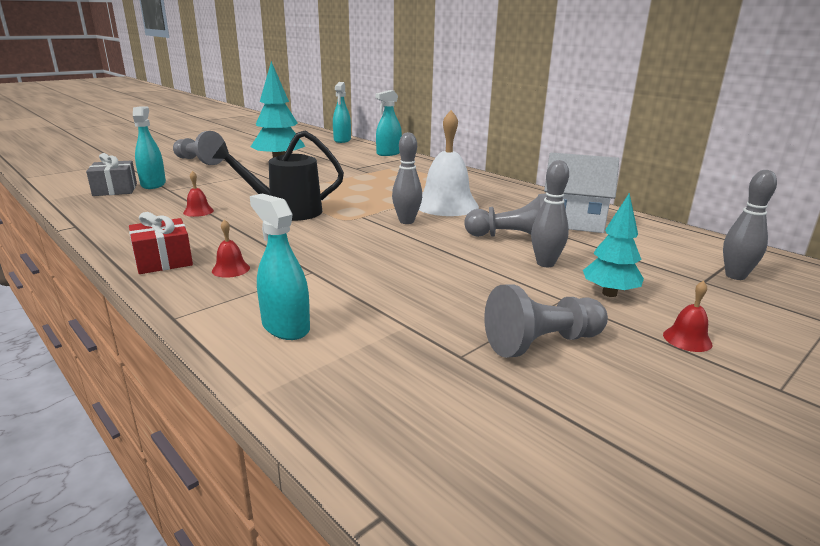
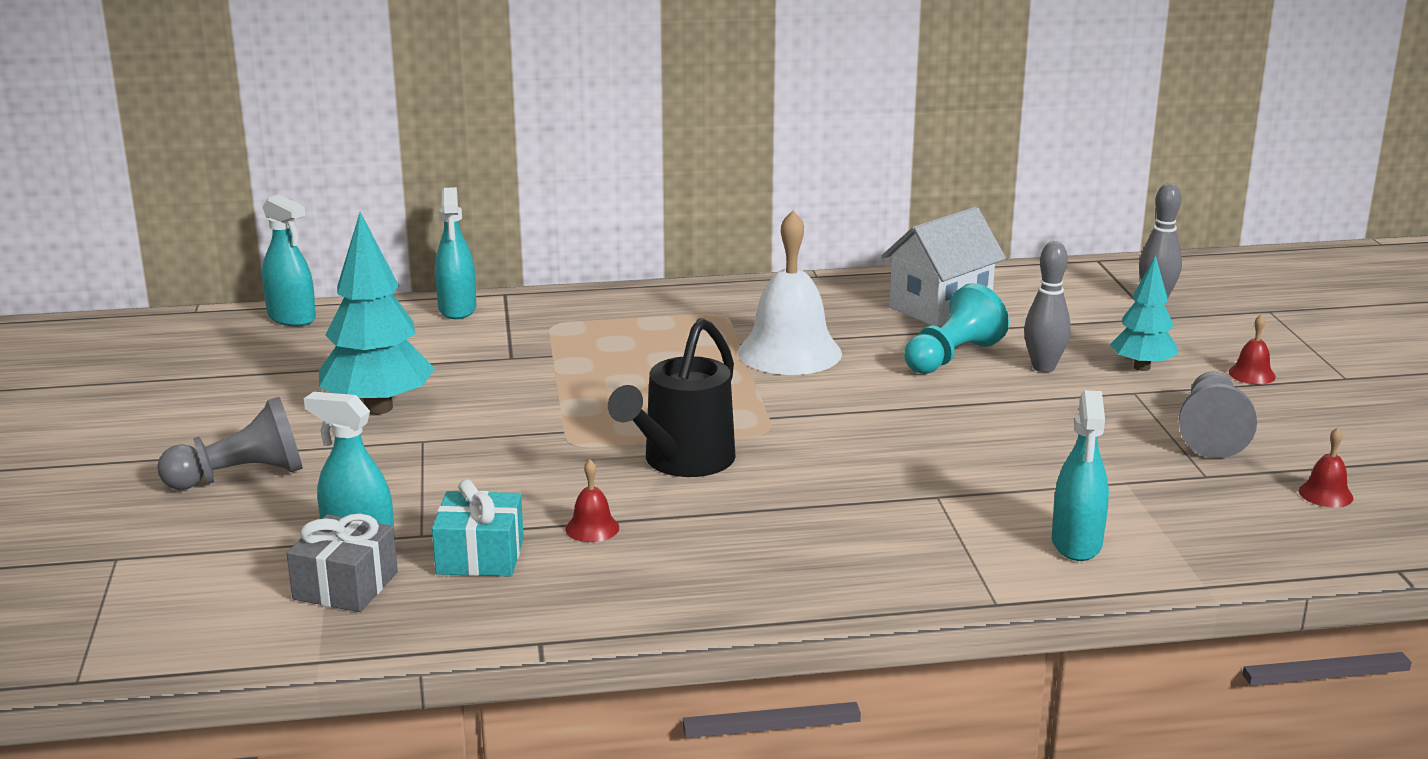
camera: 55 degrees left, 0 degrees up
red gift [129,212,193,274] -> none
red bell [212,219,250,278] -> red bell moved to [1299,427,1353,507]
turquoise spray bottle [250,193,310,340] -> turquoise spray bottle turned 75 degrees counterclockwise [1052,390,1109,561]
grey bowling pin [392,132,422,224] -> none
grey pawn [464,193,547,237] -> turquoise pawn [904,283,1009,374]
none -> turquoise gift [432,479,524,577]

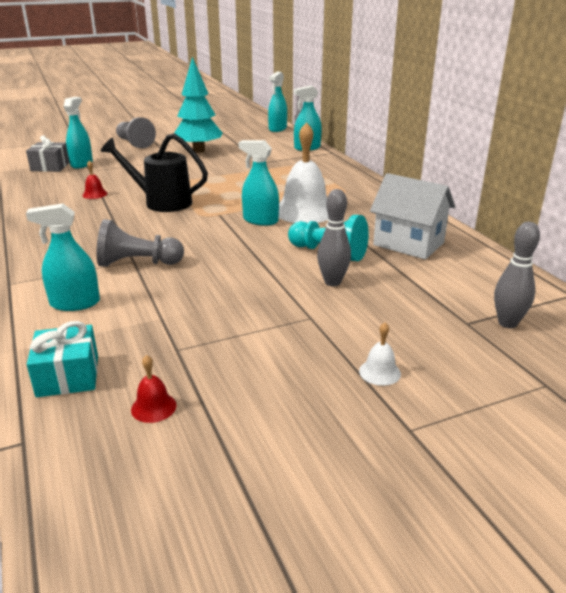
camera: 75 degrees right, 5 degrees up
turquoise gift [432,479,524,577] -> turquoise gift moved to [27,321,98,397]
turquoise tree [1110,255,1178,371] -> none
grey pawn [1179,372,1257,458] -> grey pawn moved to [97,219,184,267]
red bell [1229,315,1276,384] -> white bell [359,323,401,386]
none -> turquoise spray bottle [238,140,279,226]

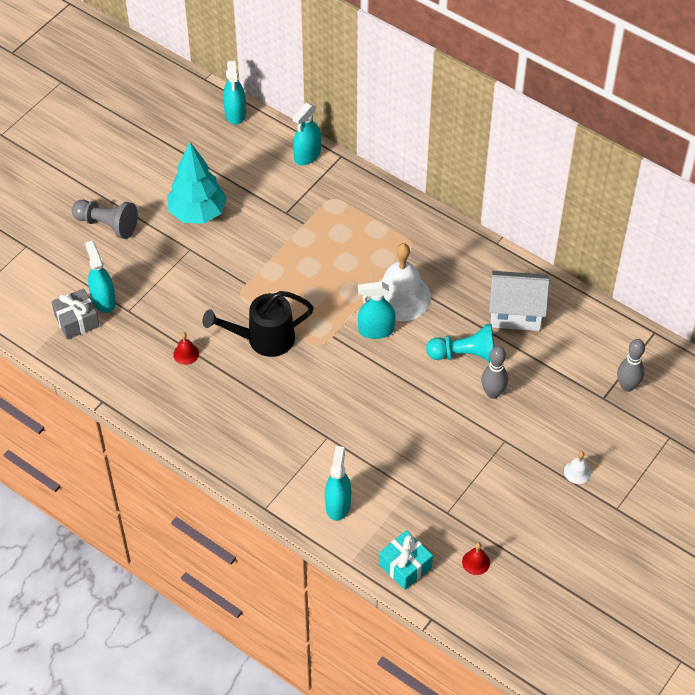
camera: 30 degrees left, 25 degrees up
turquoise spray bottle [26,204,100,311] -> turquoise spray bottle turned 135 degrees clockwise [325,446,351,521]
grey pawn [97,219,184,267] -> none

